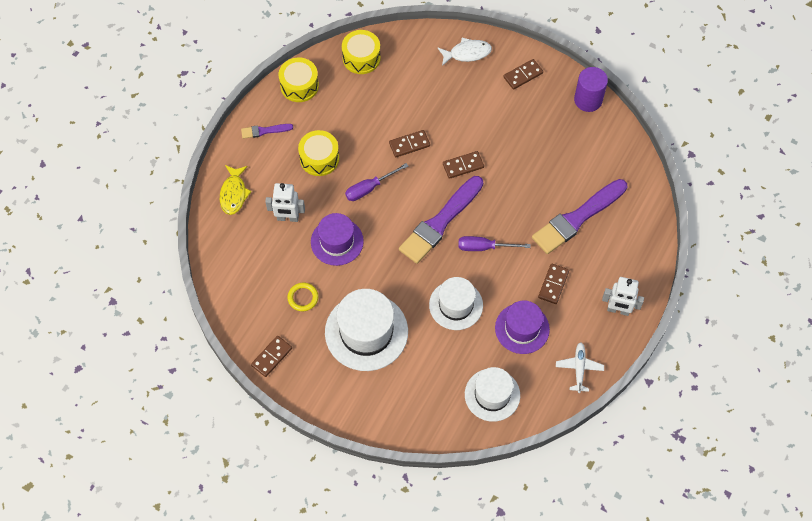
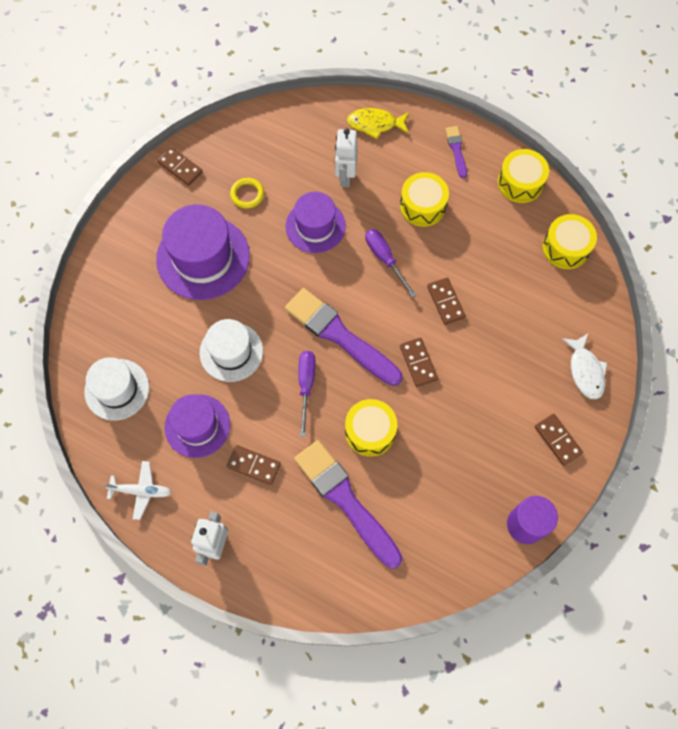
camera: 90 degrees right, 5 degrees up
white hat [325,289,408,371] -> purple hat [156,204,250,300]
none -> yellow drum [345,399,397,457]

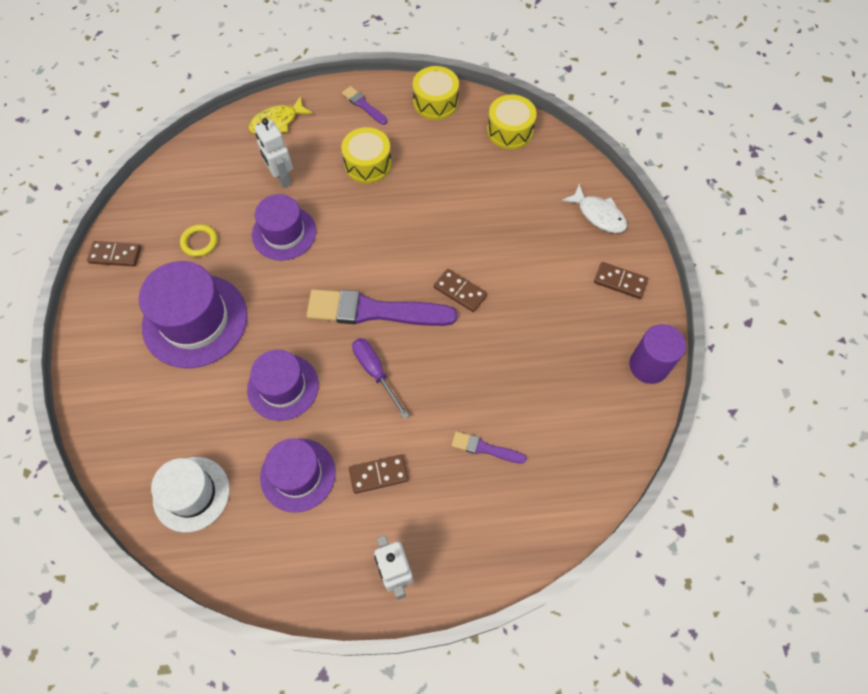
camera: 35 degrees left, 5 degrees down
white plane [103,461,172,520] -> none
white hat [200,319,263,382] -> purple hat [247,350,319,421]
purple brush [294,440,403,568] -> purple brush [451,431,527,464], size x0.46
yellow drum [345,399,397,457] -> none
purple screwdriver [365,229,416,297] -> none
brown domino [427,277,466,325] -> none

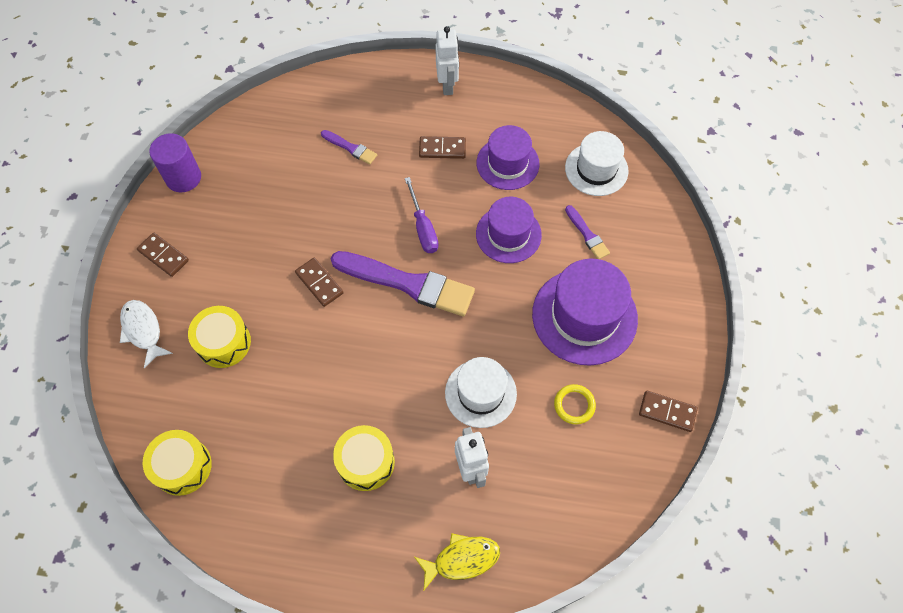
camera: 165 degrees left, 0 degrees up
purple hat [252,194,316,261] -> white hat [445,357,517,428]
purple brush [342,86,388,125] -> purple brush moved to [565,205,610,259]
yellow drum [413,66,459,120] -> yellow drum moved to [188,306,251,368]

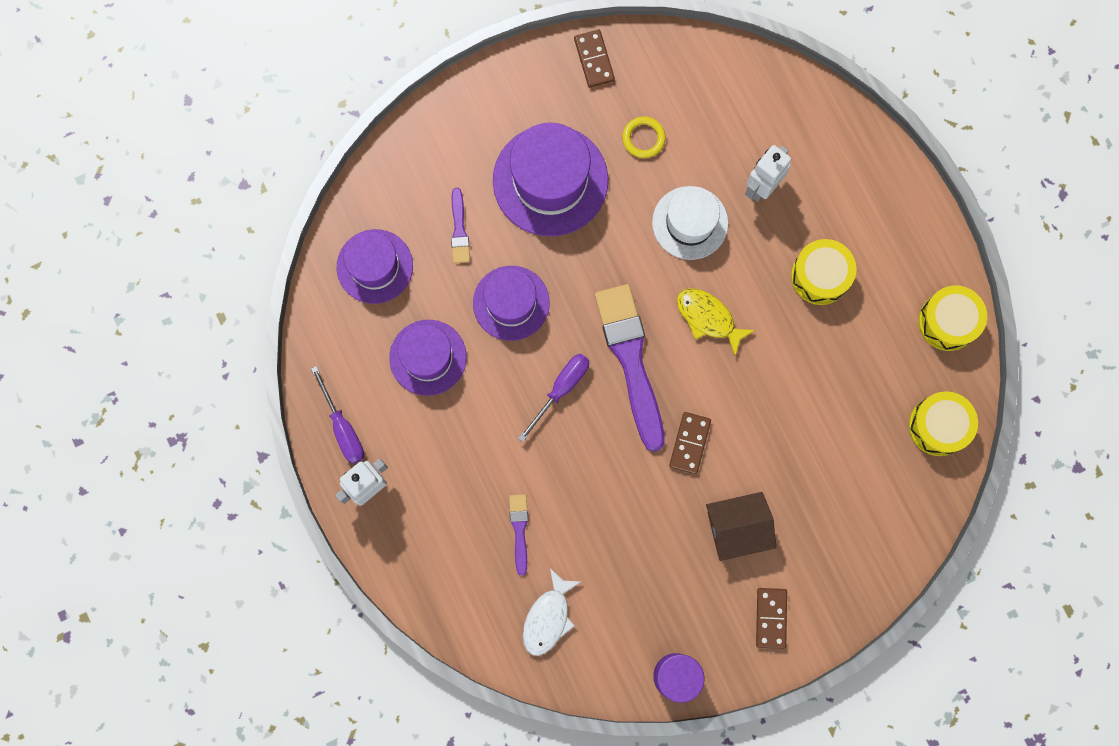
camera: 125 degrees left, 15 degrees up
white fish [120,300,173,369] -> white fish moved to [523,568,581,656]
yellow drum [188,306,251,368] -> yellow drum moved to [918,285,987,351]
yellow fish [414,533,500,590] -> yellow fish moved to [677,288,755,356]
brown domino [419,136,466,159] -> none
white hat [565,131,629,196] -> purple hat [337,229,413,304]
purple brush [565,205,610,259] -> purple brush turned 150 degrees clockwise [451,188,470,263]
none -> purple screwdriver [311,366,364,464]
none -> brown house [706,492,776,561]

